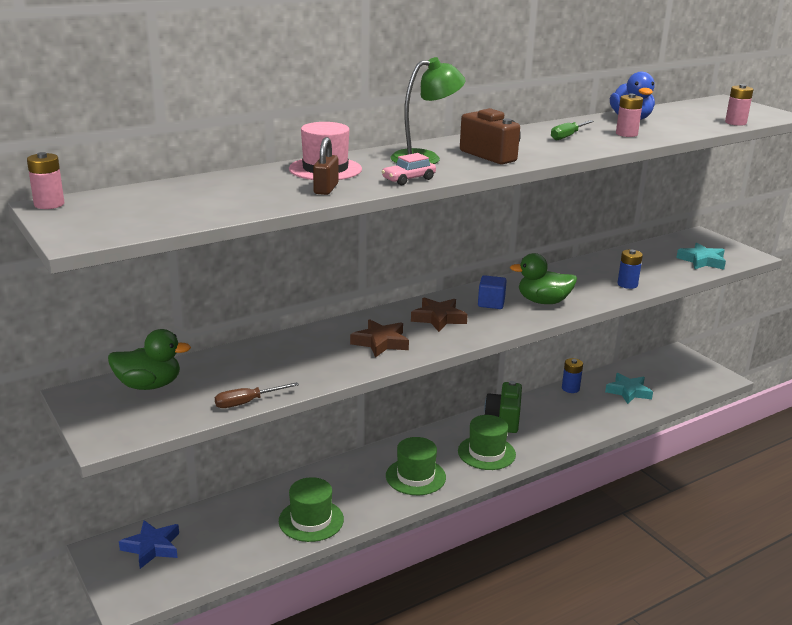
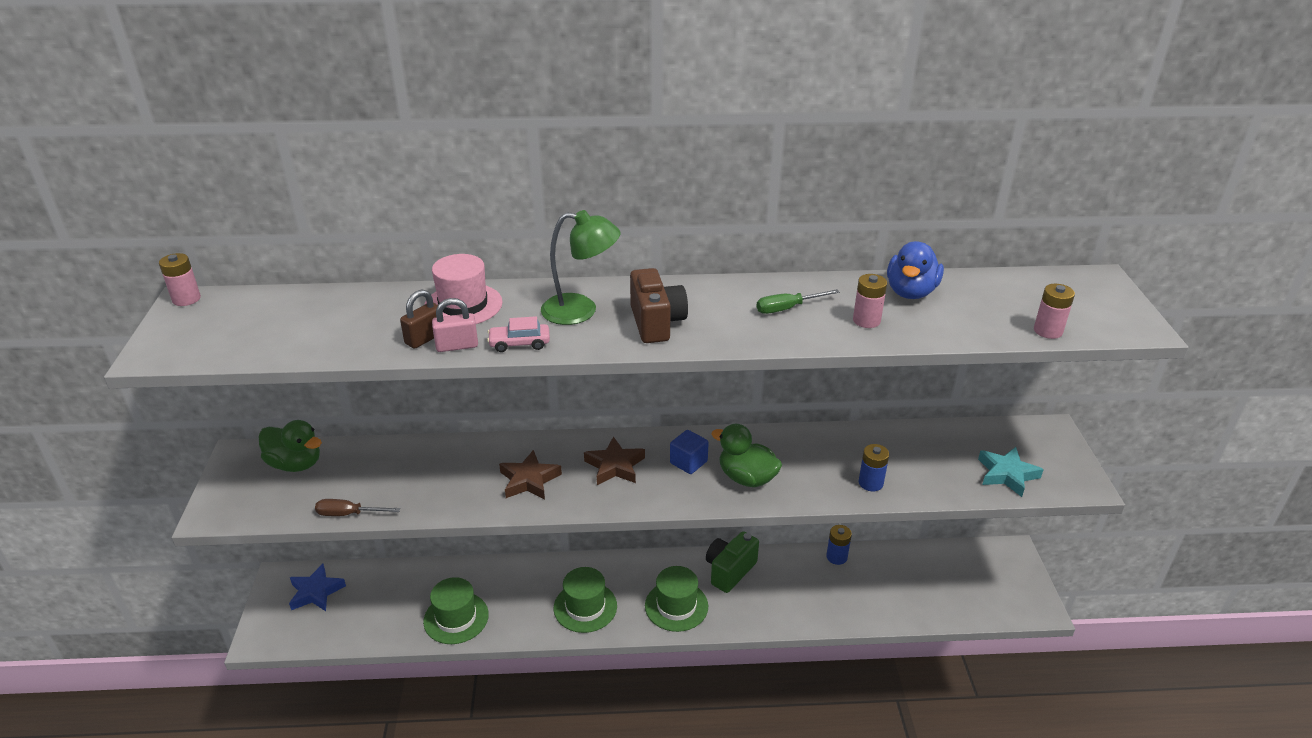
camera: 30 degrees right, 10 degrees up
turquoise star [605,373,653,404] -> none
none -> pink padlock [432,298,478,352]

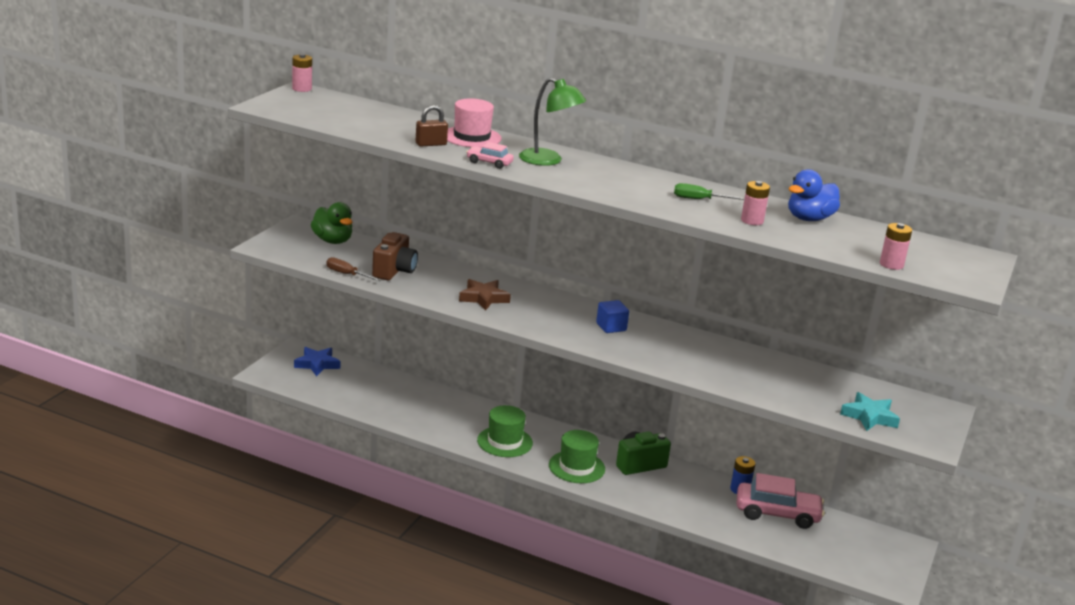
camera: 25 degrees right, 10 degrees down
green hat [423,577,489,644] -> none
pink padlock [432,298,478,352] -> none
brown star [584,436,645,485] -> none
brown camera [630,268,688,343] -> brown camera moved to [372,232,418,280]
green duck [711,424,782,487] -> none
blue battery [859,444,889,491] -> none
none -> pink car [737,473,825,529]

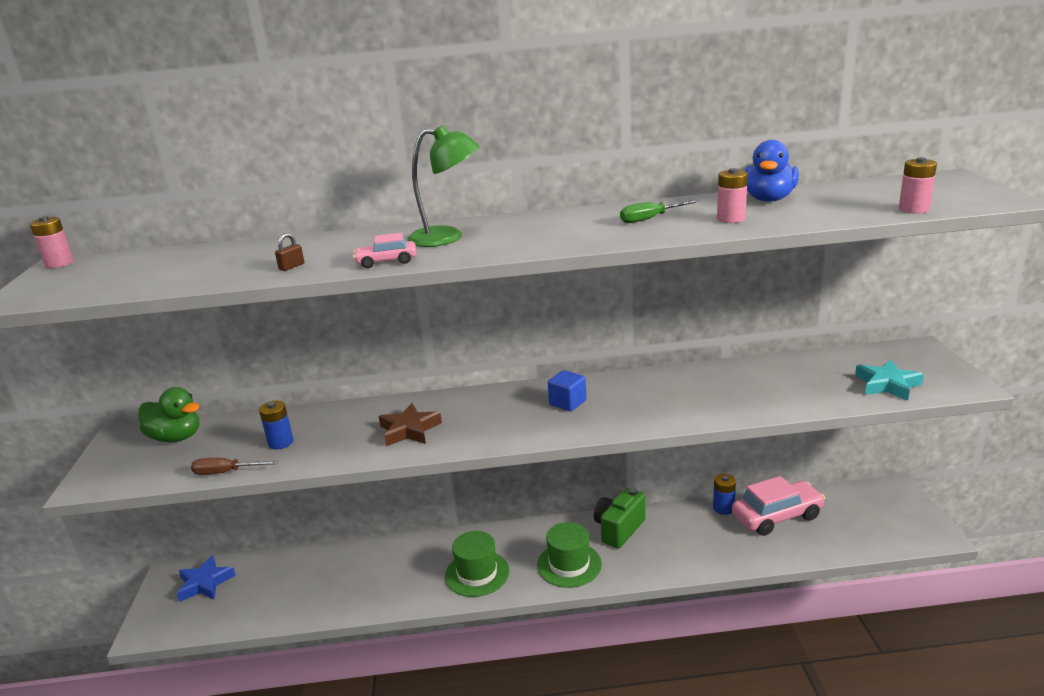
camera: 25 degrees left, 0 degrees up
brown camera [372,232,418,280] -> blue battery [259,401,293,449]
brown padlock [415,105,448,146] -> brown padlock [275,233,304,271], size x0.63
pink hat [447,98,502,148] -> none

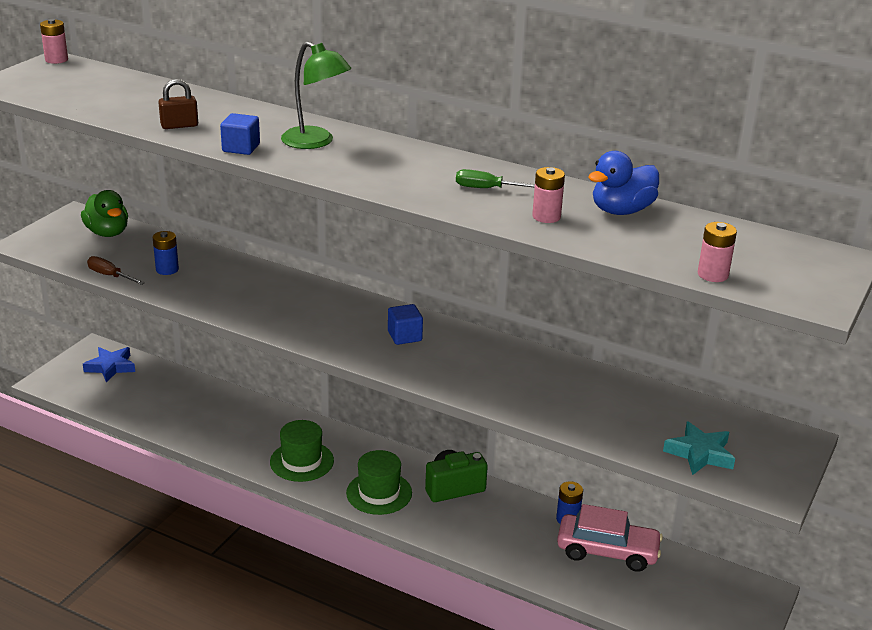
camera: 30 degrees right, 5 degrees up
brown padlock [275,233,304,271] -> brown padlock [158,79,198,129], size x1.60
pink car [353,233,416,268] -> blue cube [220,113,260,155]
brown star [379,403,442,446] -> none

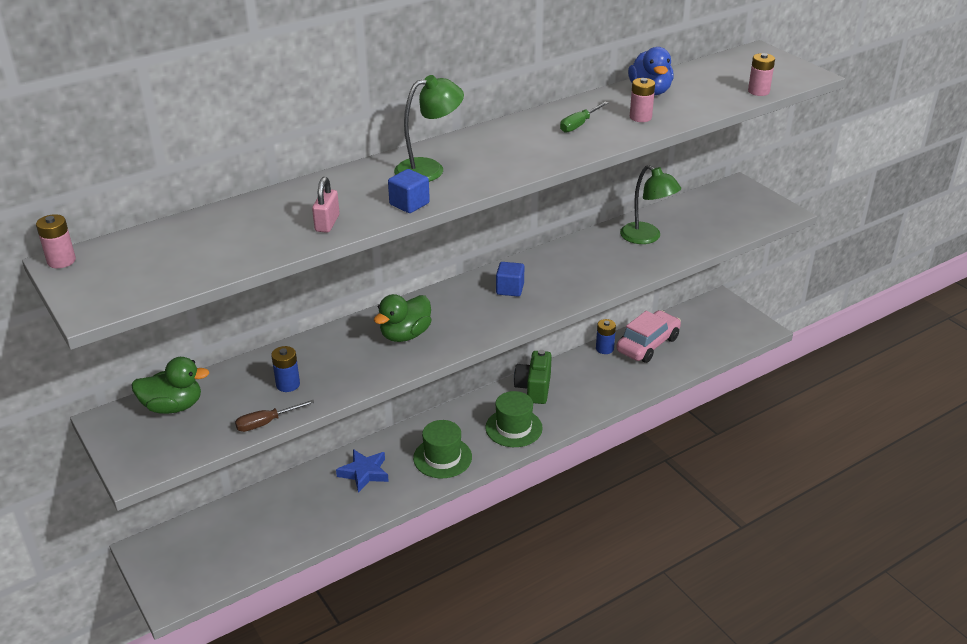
camera: 60 degrees left, 5 degrees up
blue star [83,347,135,382] -> blue star moved to [336,449,389,493]
brown padlock [158,79,198,129] -> pink padlock [312,177,340,233]
turquoise star [663,421,735,475] -> none
none -> green duck [374,294,432,342]
none -> green lamp [620,165,681,244]

